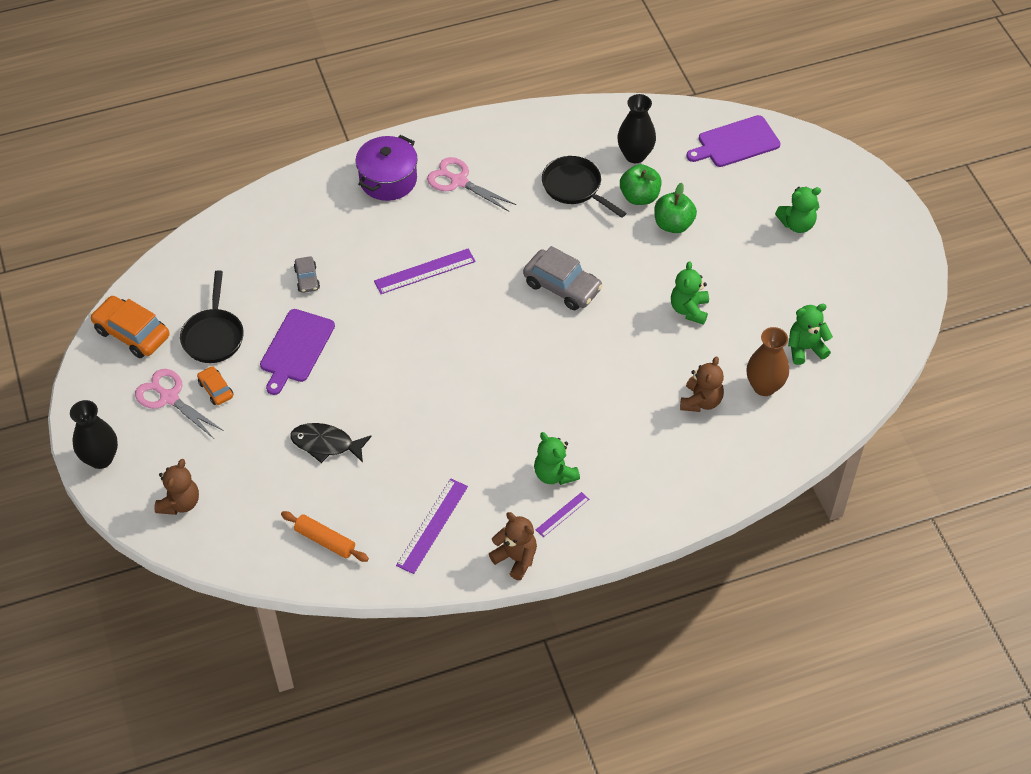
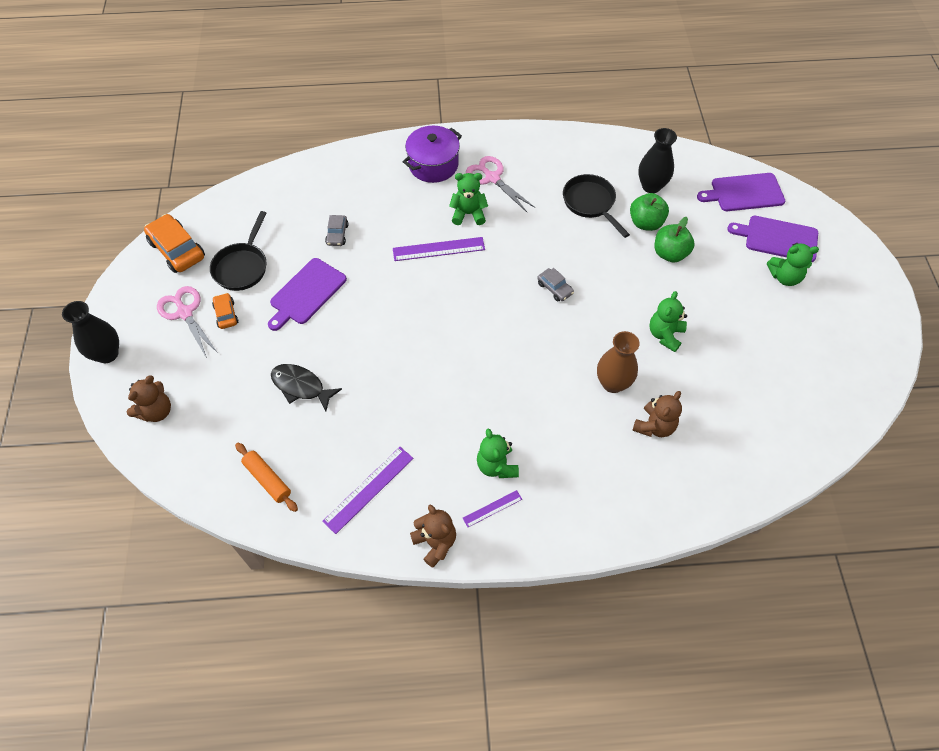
camera: 15 degrees right, 5 degrees up
grey car [523,246,603,310] -> grey car [537,268,574,302], size x0.54
brown vase [746,327,789,396] -> brown vase moved to [597,331,640,393]
green teddy bear [788,304,833,365] -> green teddy bear moved to [449,173,488,225]
none -> purple cutting board [727,216,818,262]

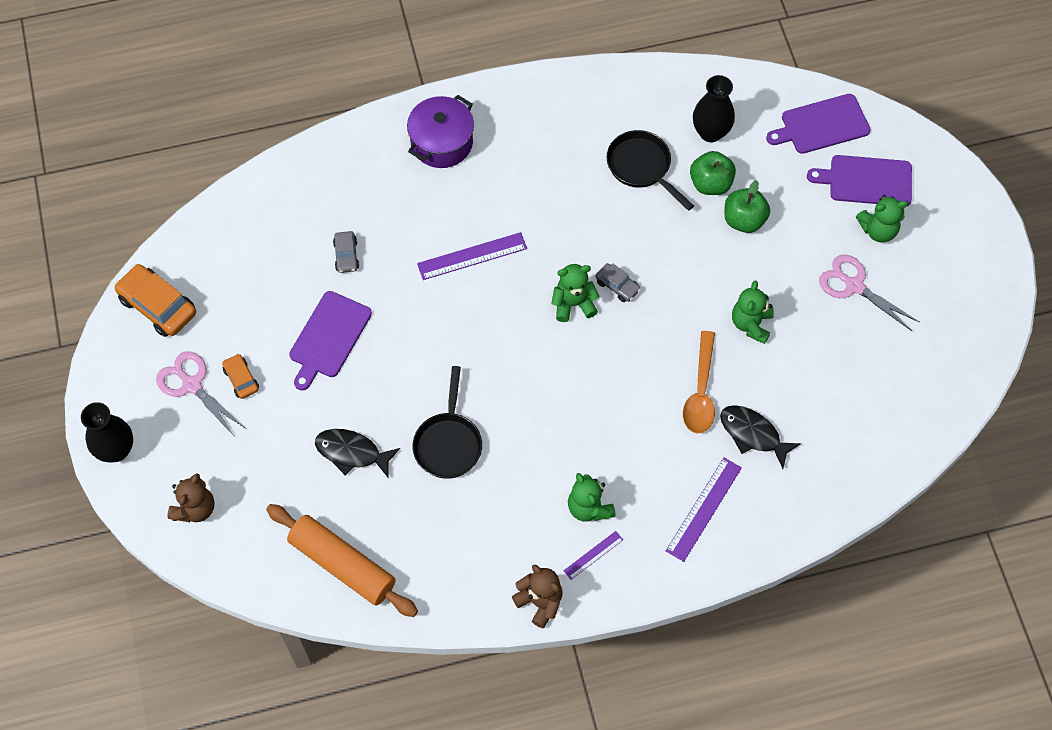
camera: 10 degrees left, 5 degrees up
black pan [210,211,267,291] -> black pan moved to [412,366,482,479]
orange rolling pin [235,443,298,512] -> orange rolling pin [266,504,418,617], size x1.73
purple ruler [322,447,413,534] -> purple ruler moved to [666,458,742,562]
green teddy bear [449,173,488,225] -> green teddy bear moved to [551,264,600,322]
pink scissors [466,156,535,212] -> pink scissors moved to [819,255,919,331]
brown vase [597,331,640,393] -> orange spoon [683,331,715,433]
brown teddy bear [632,391,682,437] -> black fish [720,405,801,469]

